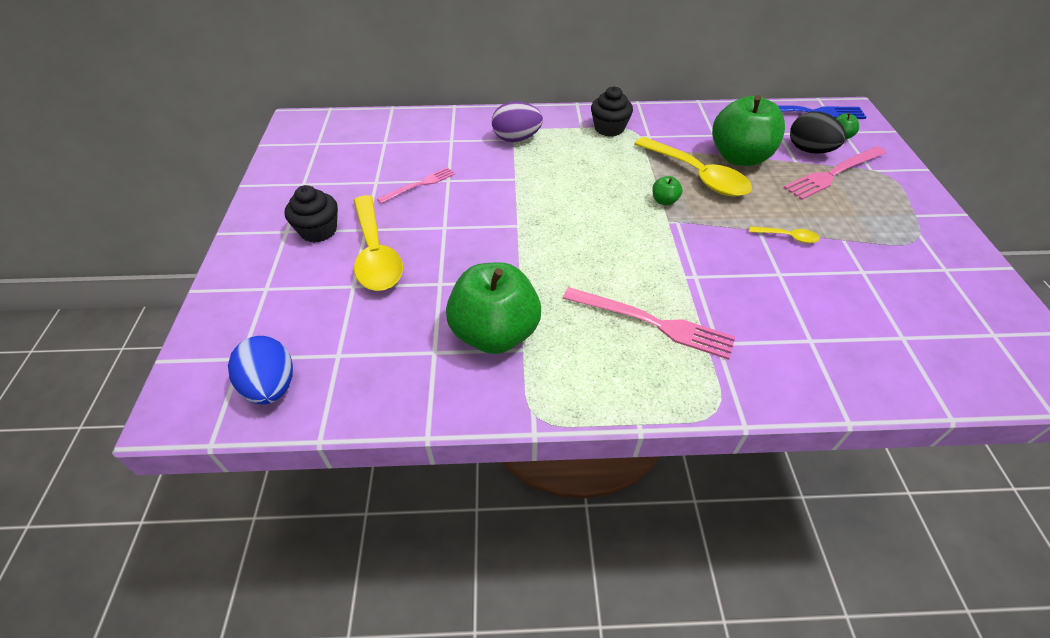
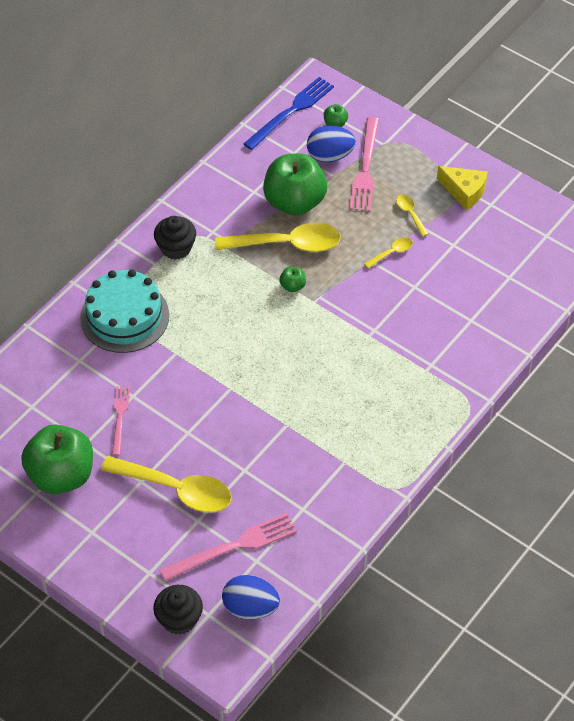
camera: 50 degrees left, 5 degrees up
black cupcake [284,185,338,243] -> black cupcake moved to [153,585,203,635]
green apple [446,262,541,354] -> green apple moved to [21,424,93,494]
purple egg [492,101,543,142] -> turquoise cake [80,269,169,353]
pink fork [563,287,736,360] -> pink fork moved to [160,513,297,581]
black egg [790,111,846,154] -> blue egg [307,125,356,163]
none -> yellow spoon [396,194,428,237]
none -> yellow cheese [437,166,488,210]

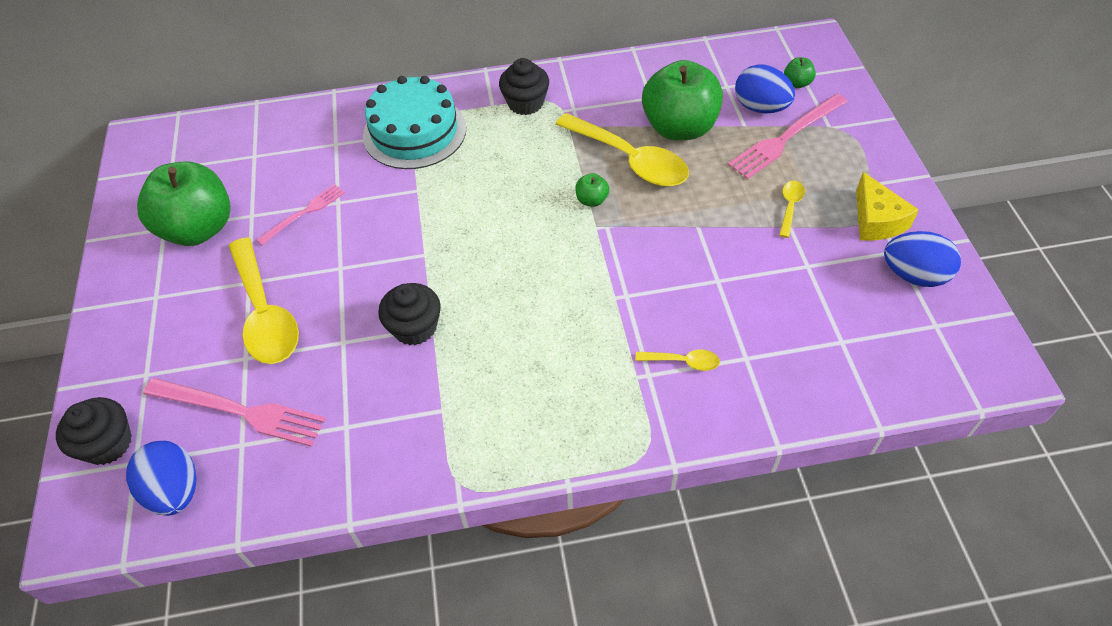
camera: 45 degrees right, 0 degrees up
blue fork [243,77,334,150] -> none
yellow spoon [364,237,413,269] -> yellow spoon moved to [635,350,720,371]
none -> black cupcake [378,283,441,345]
none -> blue egg [884,231,961,287]

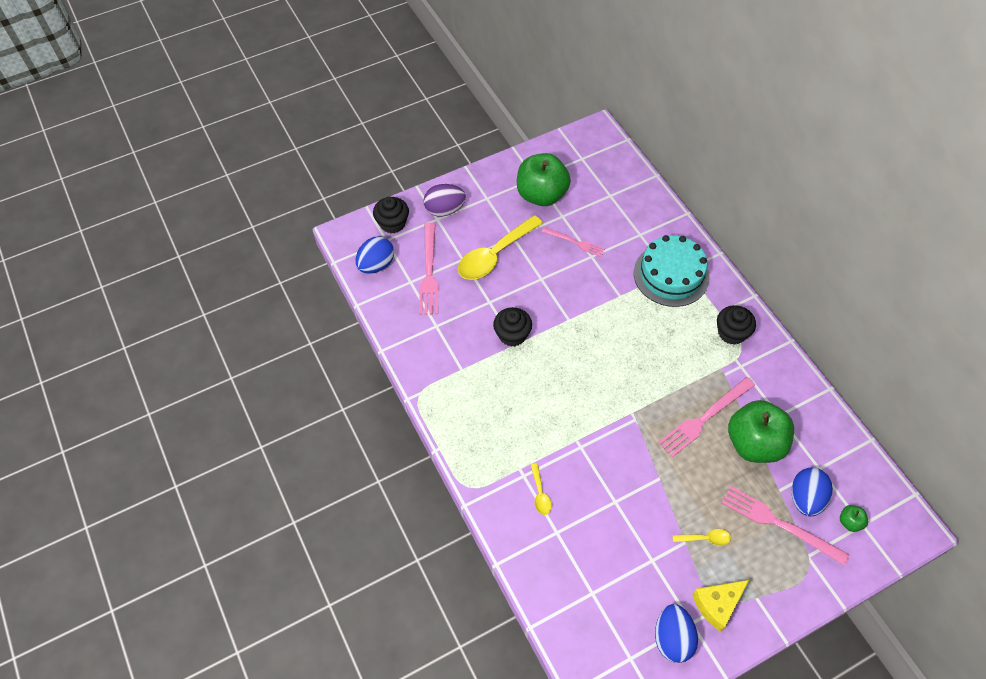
camera: 70 degrees right, 5 degrees up
yellow spoon [555,113,689,186] -> pink fork [658,377,755,458]
green apple [575,173,609,207] -> none
none -> purple egg [424,184,466,217]

